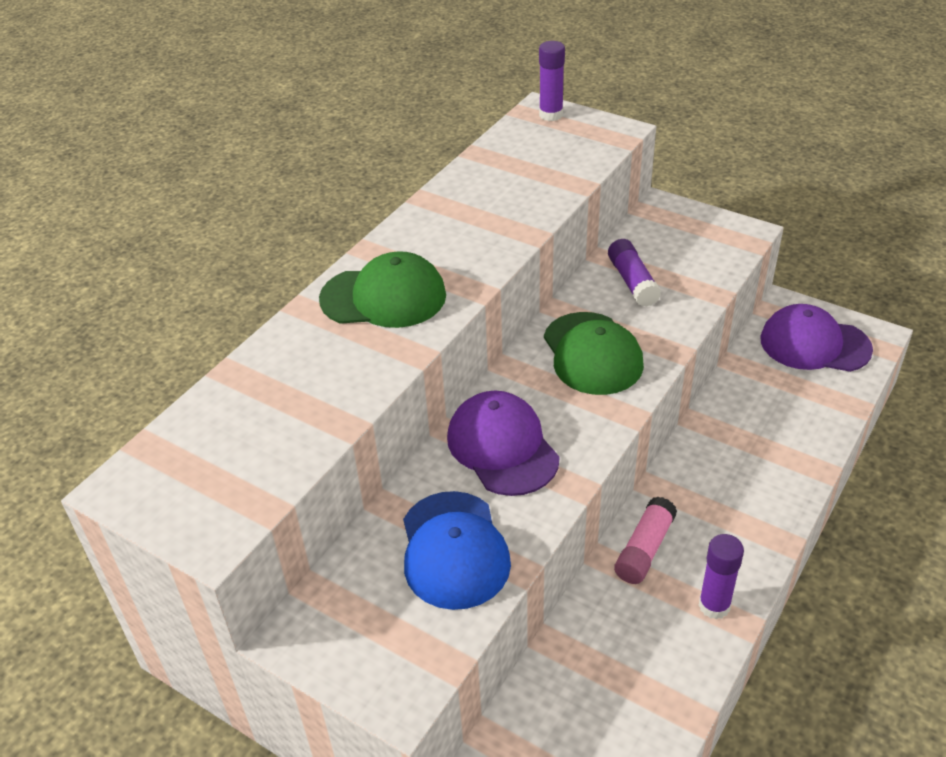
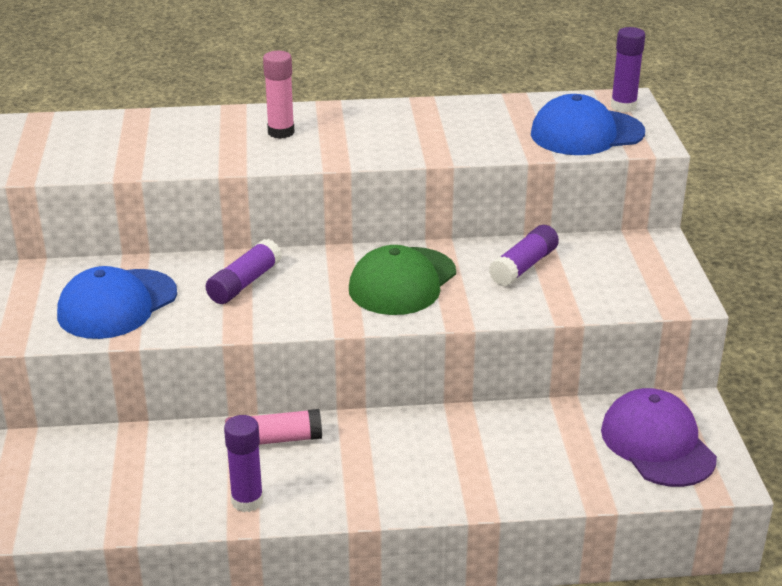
camera: 50 degrees right, 10 degrees down
green cap [319,251,446,328] -> pink glue stick [263,51,295,139]
purple cap [447,391,560,496] -> purple glue stick [206,239,282,304]
none -> blue cap [531,94,645,155]

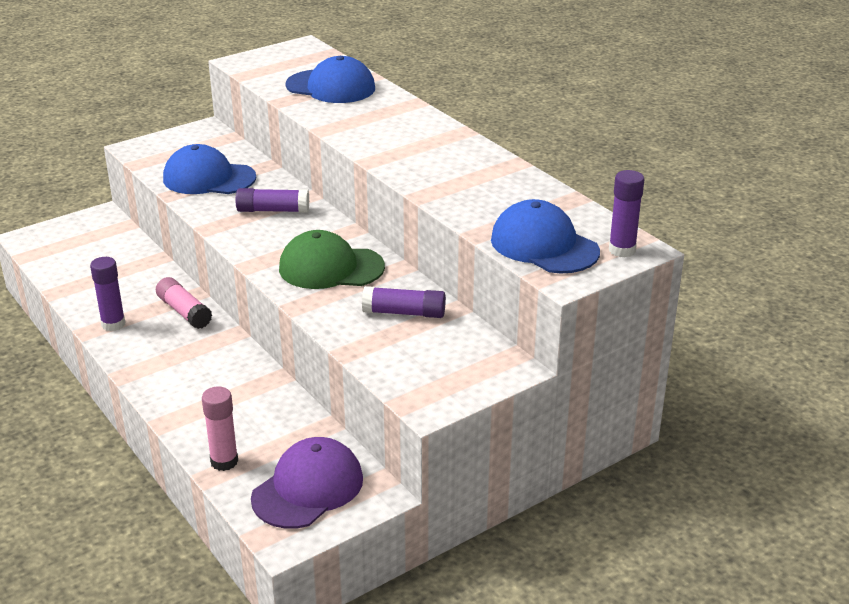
camera: 60 degrees right, 0 degrees up
pink glue stick [263,51,295,139] -> pink glue stick moved to [202,386,238,471]
none -> blue cap [286,56,375,103]

